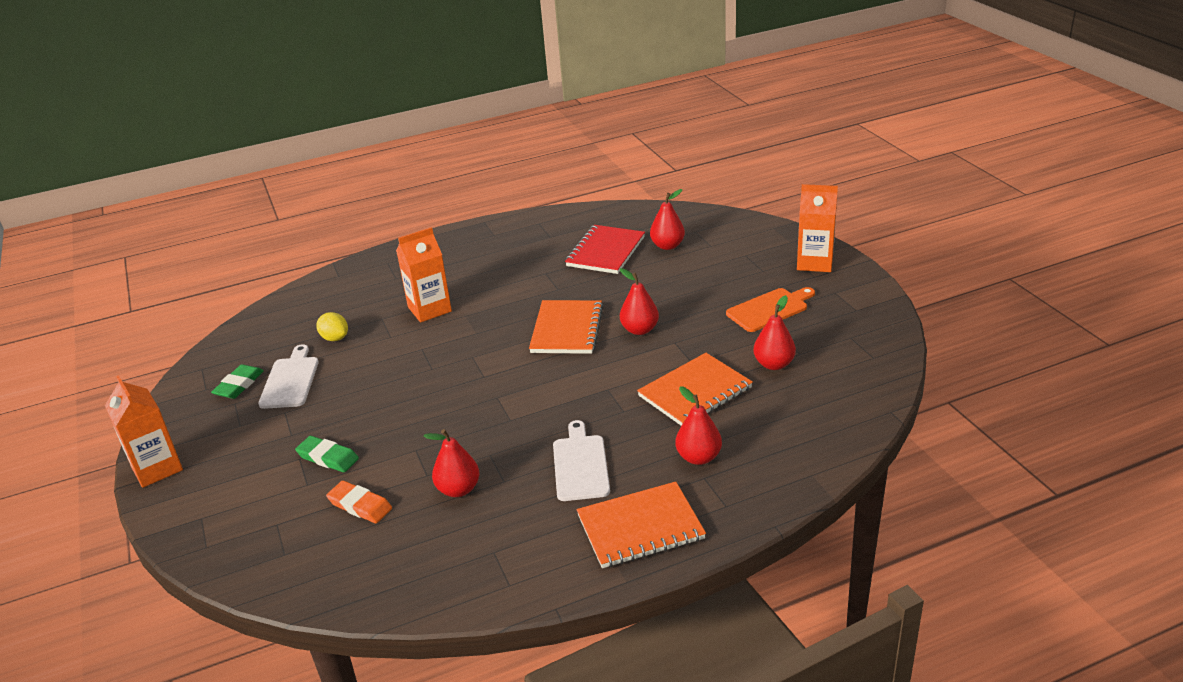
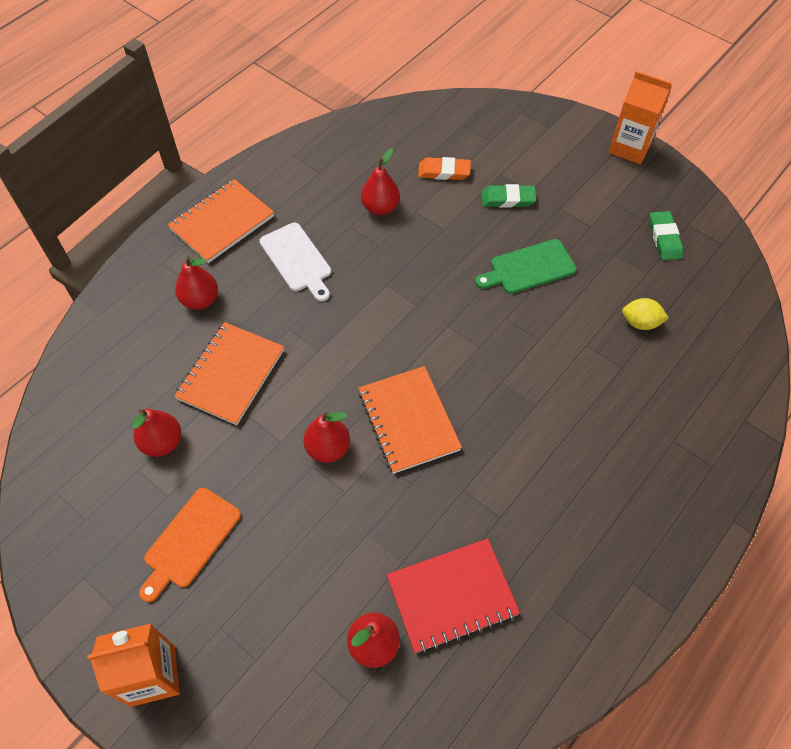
camera: 150 degrees right, 25 degrees up
white cutting board [258,344,319,409] -> none
orange carton [396,227,452,322] -> none
red notebook [565,225,645,274] -> red notebook turned 75 degrees clockwise [387,538,520,653]
none -> green cutting board [475,239,577,294]

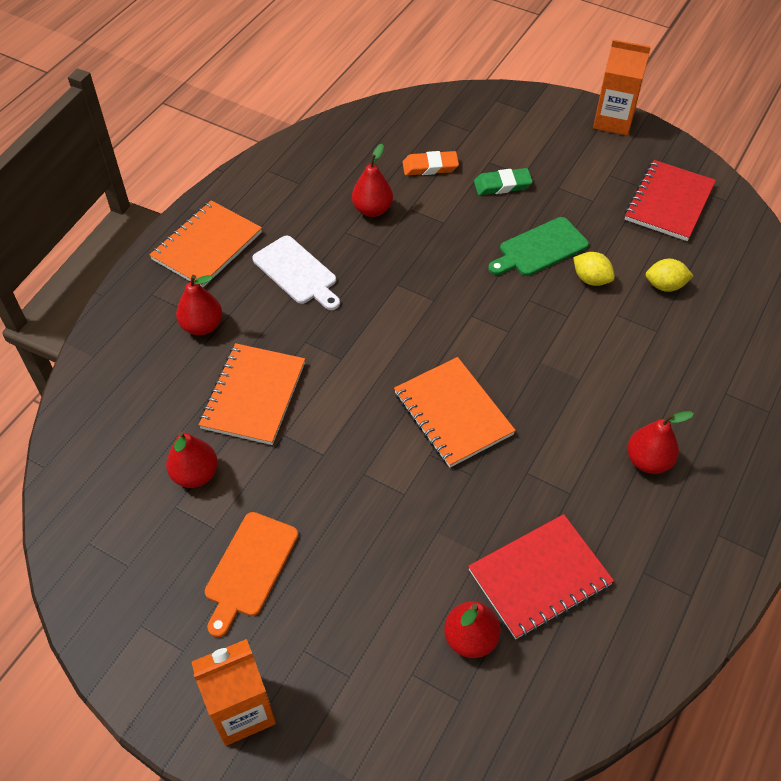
camera: 10 degrees left, 5 degrees down
red pear [303,412,350,463] -> red pear moved to [627,411,694,474]
green eraser [649,211,683,260] -> red notebook [624,160,716,241]
none -> yellow lemon [573,252,615,286]

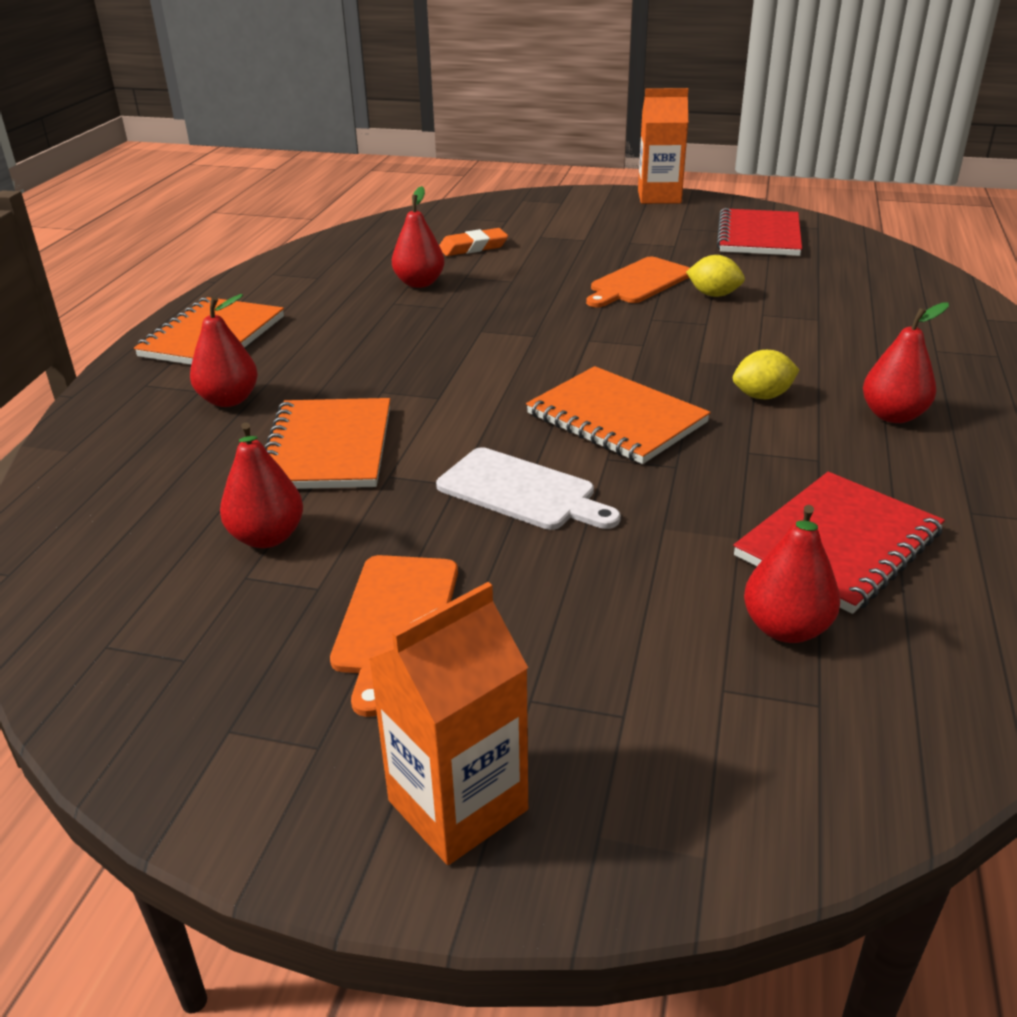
camera: 15 degrees left, 20 degrees down
white cutting board [252,236,340,310] -> white cutting board moved to [436,447,621,530]
green eraser [474,168,533,195] -> none
green cutting board [488,217,589,276] -> orange cutting board [586,257,690,307]
yellow lemon [646,259,693,292] -> yellow lemon moved to [733,350,799,399]

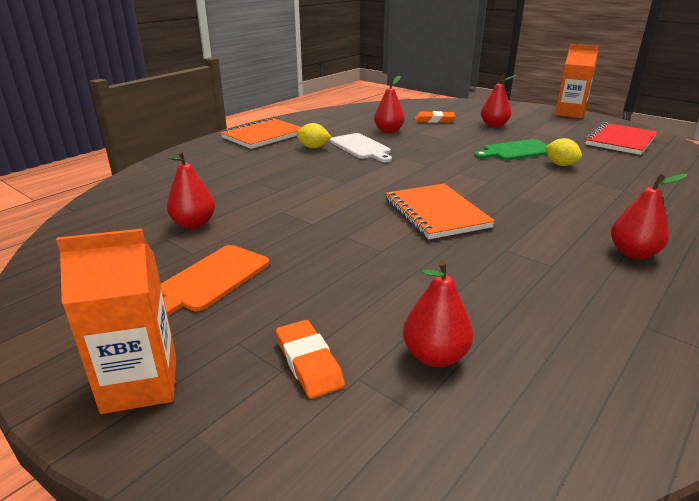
camera: 25 degrees right, 5 degrees down
red pear [190,294,258,407] -> red pear moved to [481,75,517,127]
orange notebook [264,398,390,489] -> none
white cutting board [436,447,621,530] -> white cutting board moved to [330,133,392,162]
orange cutting board [586,257,690,307] -> green cutting board [474,139,548,160]
yellow lemon [733,350,799,399] -> yellow lemon moved to [297,123,331,149]
red notebook [733,472,945,614] -> none
none -> orange eraser [276,320,345,399]

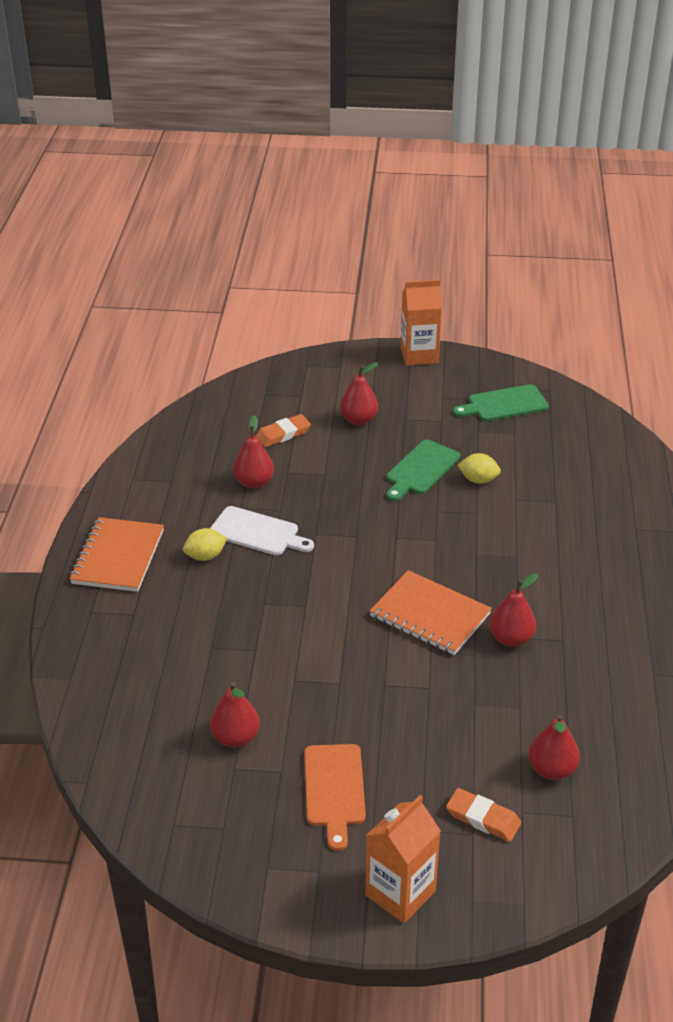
camera: 35 degrees left, 10 degrees up
red notebook [585,122,657,155] -> green cutting board [453,384,549,421]
red pear [611,174,688,259] -> red pear moved to [490,574,538,647]

